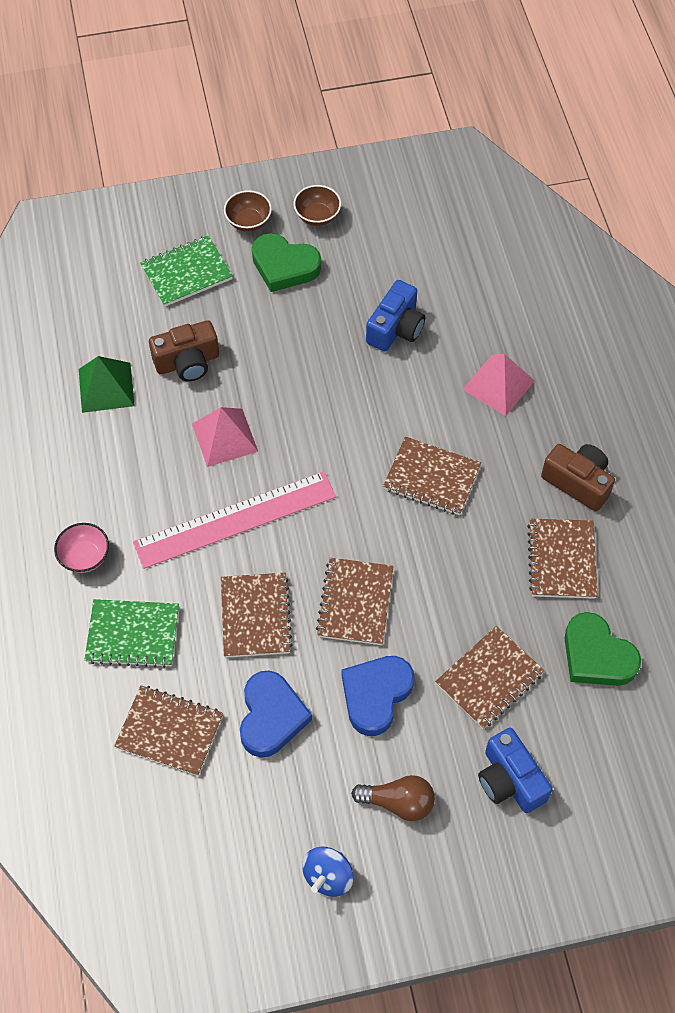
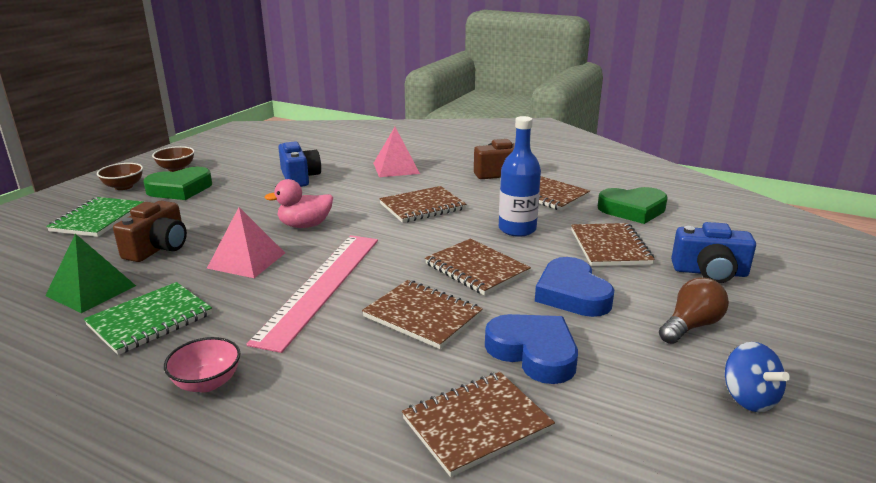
camera: 50 degrees left, 35 degrees down
green notebook [84,599,179,668] -> green notebook moved to [84,282,212,355]
none -> pink duck [264,179,333,228]
none -> blue bottle [499,116,541,237]

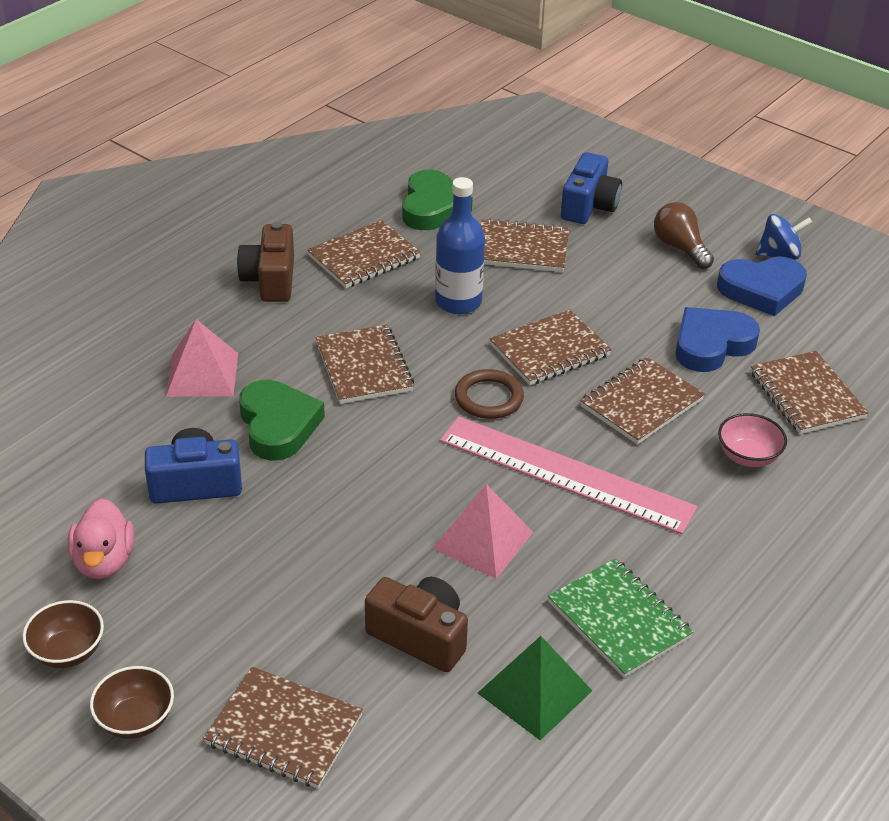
camera: 80 degrees left, 15 degrees up
green notebook [46,197,144,237] -> brown notebook [204,667,363,789]
green heart [143,167,212,200] -> green heart moved to [239,380,325,461]
pink bowl [164,337,240,392] -> pink bowl moved to [718,413,787,467]
pink duck [264,179,333,228] -> pink duck moved to [68,498,134,579]
blue heart [535,257,615,317] -> blue heart moved to [717,257,807,316]
none -> brown ring [455,369,524,419]

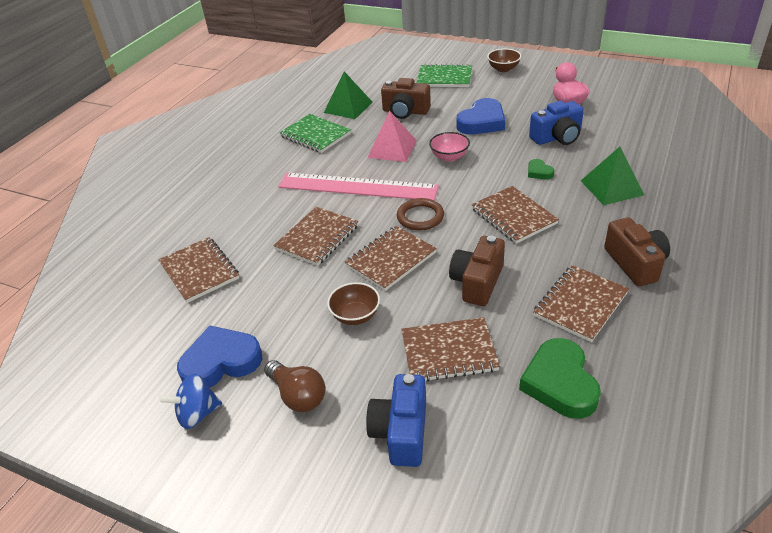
camera: 170 degrees right, 0 degrees up
brown bowl [23,600,104,668] -> brown bowl moved to [327,282,380,325]
pink pyramid [166,319,238,397] -> green pyramid [581,147,644,205]
brown notebook [204,667,363,789] -> green notebook [416,64,472,87]
green heart [239,380,325,461] -> green heart [528,159,555,179], size x0.48
blue bottle [435,177,485,314] -> brown camera [449,236,505,306]
blue heart [676,307,760,372] -> blue heart moved to [457,98,505,135]
pink bowl [718,413,787,467] -> pink bowl moved to [429,132,470,162]

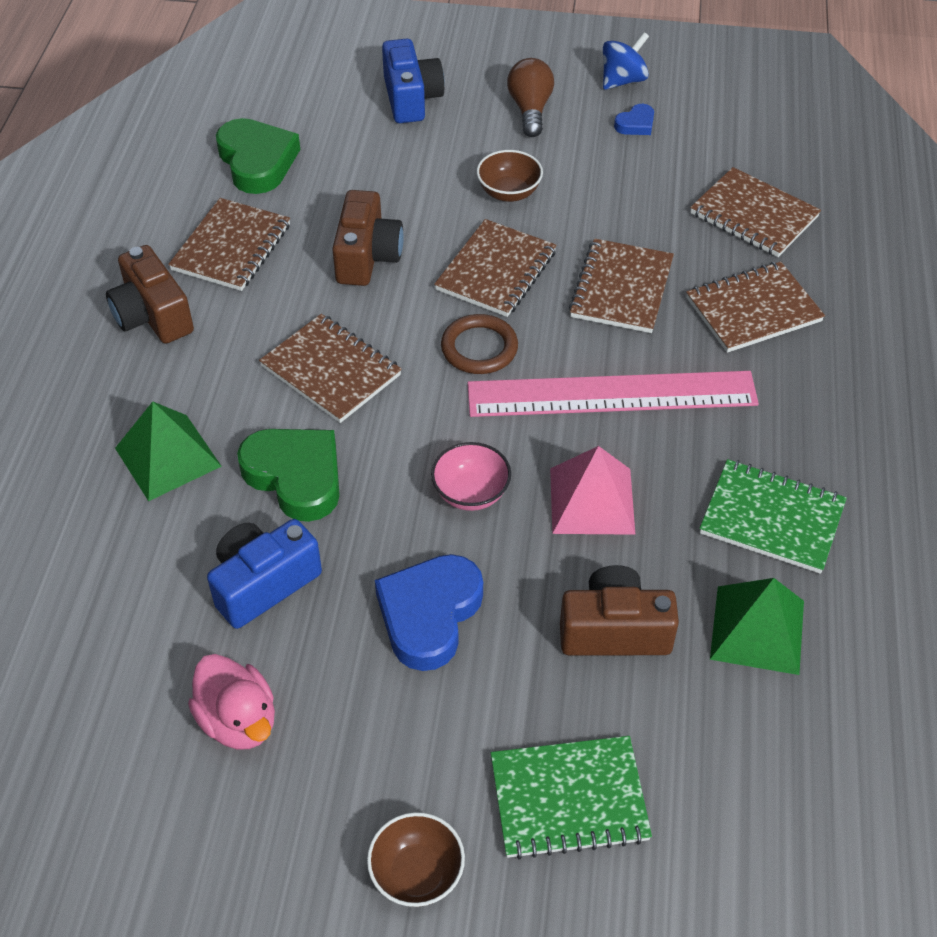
camera: 160 degrees right, 10 degrees up
blue heart [177,326,262,388] -> blue heart [614,104,654,135], size x0.48
brown light bulb [264,360,325,412] -> brown light bulb turned 60 degrees clockwise [507,58,554,137]
brown notebook [401,317,500,382] -> brown notebook moved to [686,262,825,353]
green heart [528,159,555,179] -> green heart [237,429,340,522], size x2.07

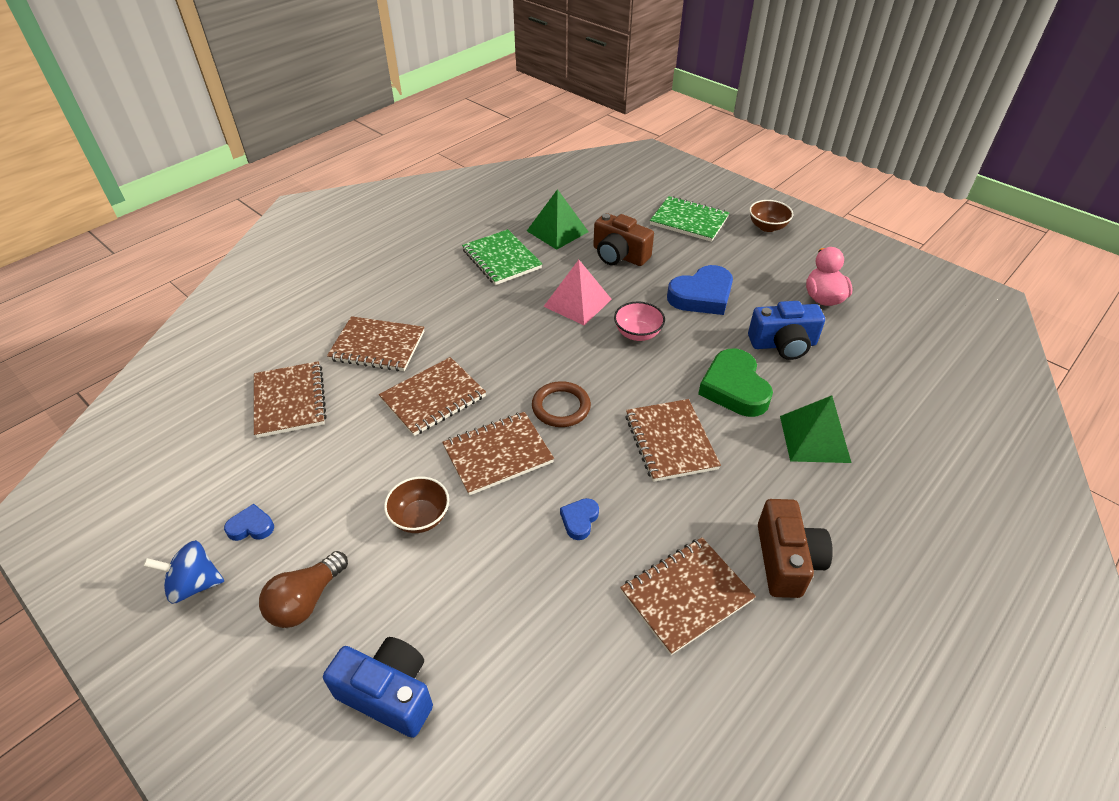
camera: 145 degrees left, 5 degrees down
green heart [216,118,300,194] -> none
brown camera [332,190,404,286] -> blue heart [560,498,599,540]
blue camera [382,39,444,123] -> blue camera turned 90 degrees clockwise [323,637,433,738]
pink ruler [467,371,759,417] -> none

